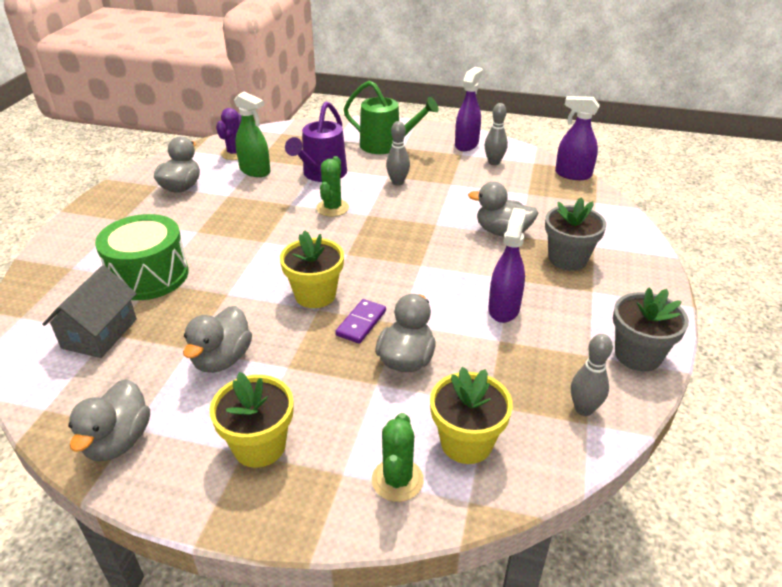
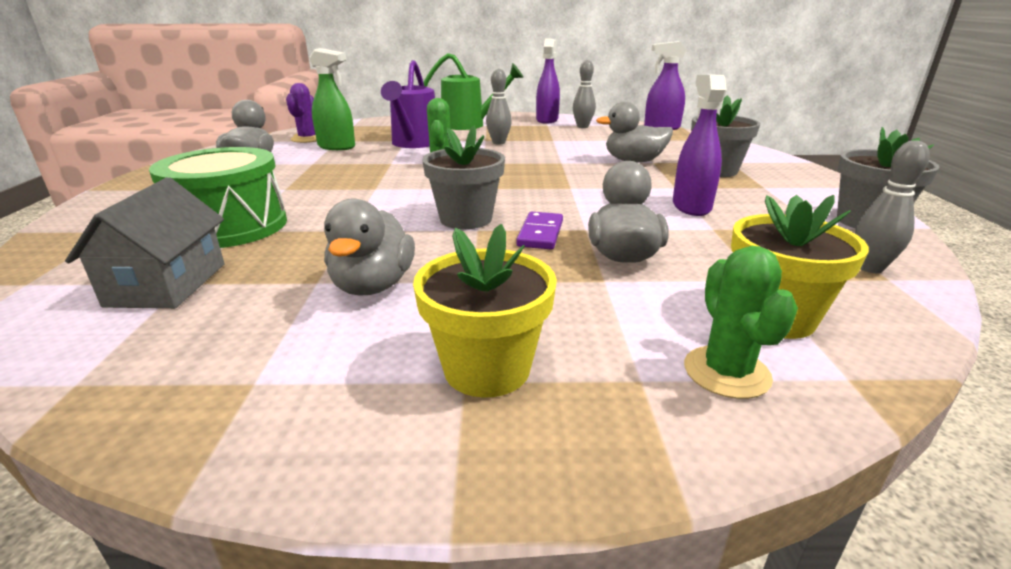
camera: 15 degrees left, 10 degrees down
grey duck [68,379,150,461] -> none
yellow flower pot [280,230,344,308] -> grey flower pot [422,126,505,229]

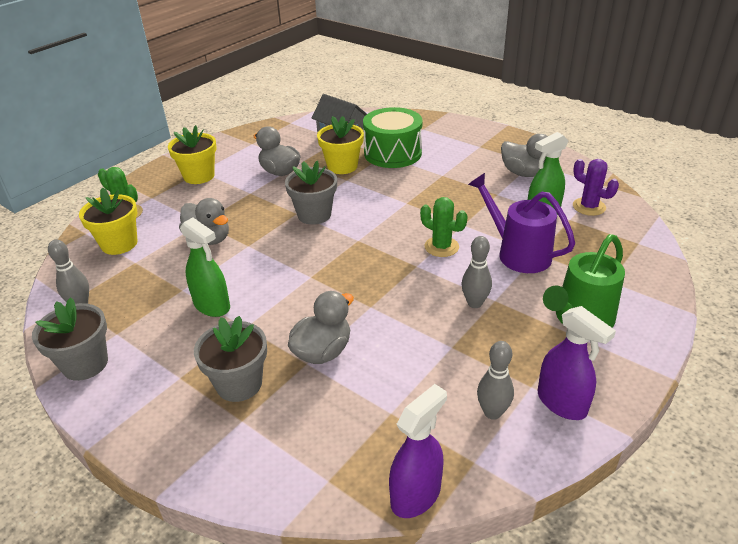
camera: 130 degrees right, 10 degrees up
purple domino [516,212,563,250] -> none
purple spray bottle [673,74,727,216] -> green spray bottle [180,217,230,317]
none -> yellow flower pot [317,116,364,174]

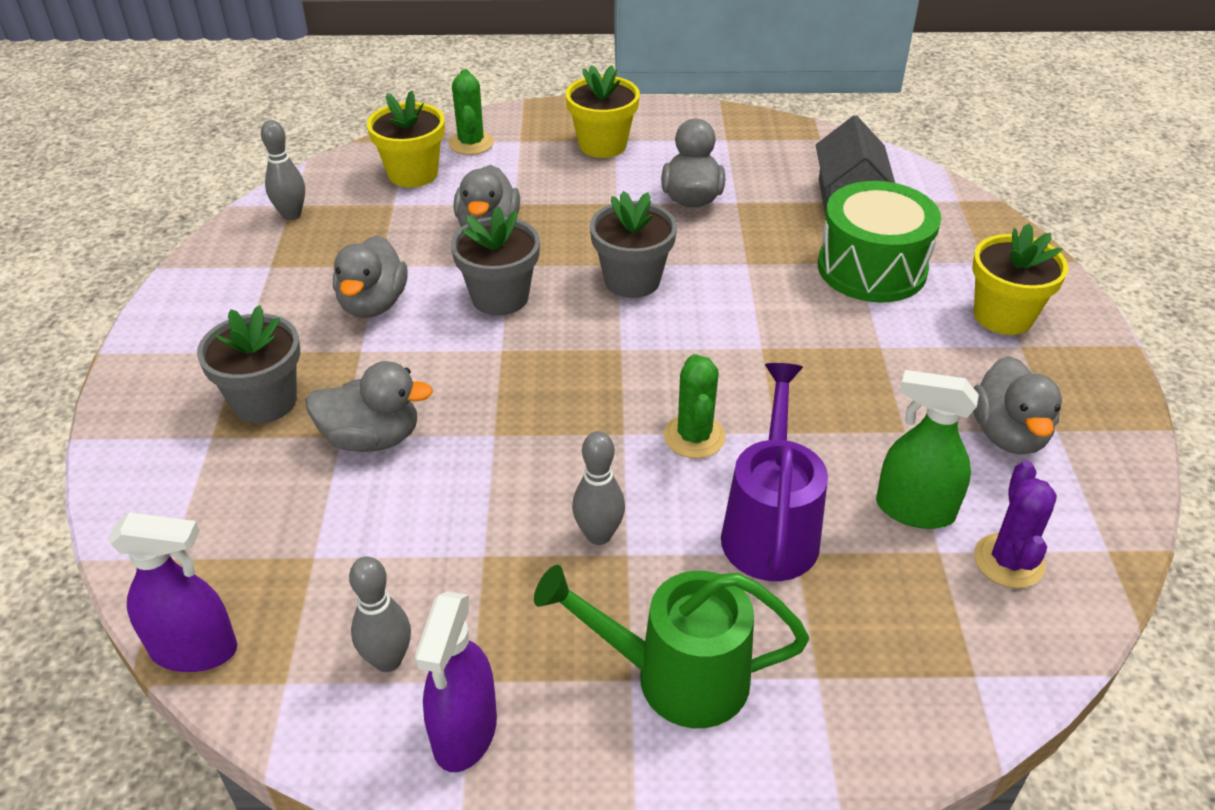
camera: 50 degrees right, 5 degrees up
grey flower pot [32,297,108,381] -> grey flower pot moved to [451,206,540,316]
green spray bottle [180,217,230,317] -> grey duck [333,235,408,318]
yellow flower pot [317,116,364,174] -> yellow flower pot moved to [972,223,1068,335]

